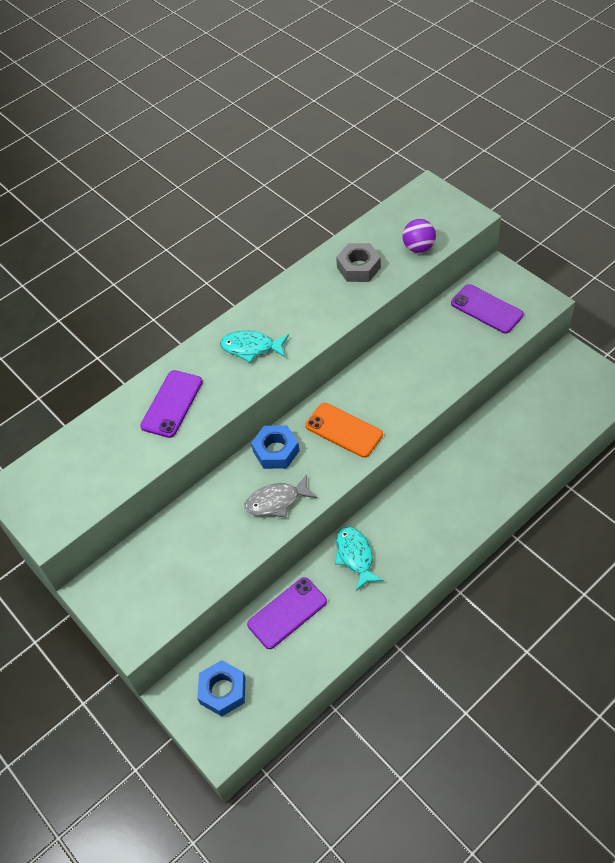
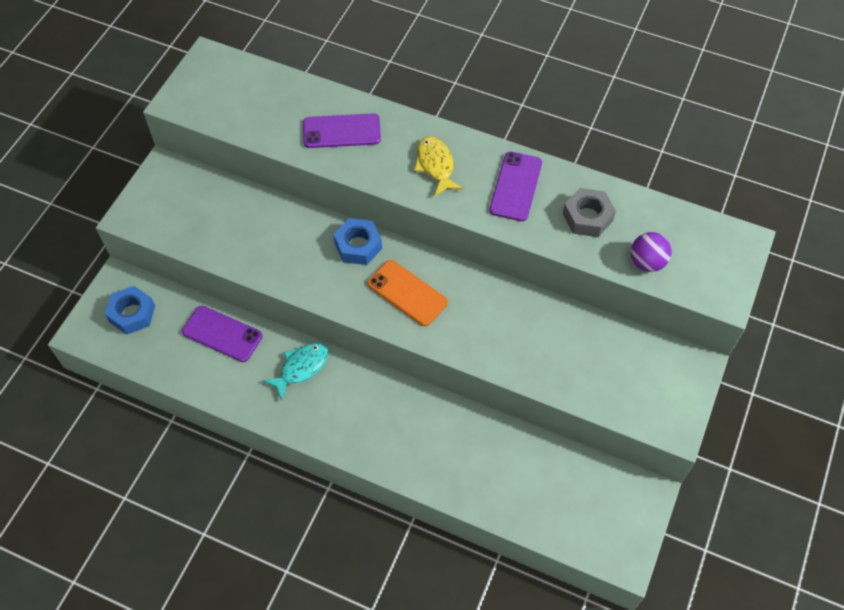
camera: 60 degrees right, 5 degrees up
turquoise fish [220,330,289,363] -> yellow fish [414,136,463,197]
grey fish [245,474,317,517] -> none
orange phone [305,403,383,458] -> orange phone turned 60 degrees counterclockwise [367,260,448,326]
purple phone [451,284,524,334] -> purple phone moved to [489,152,542,221]

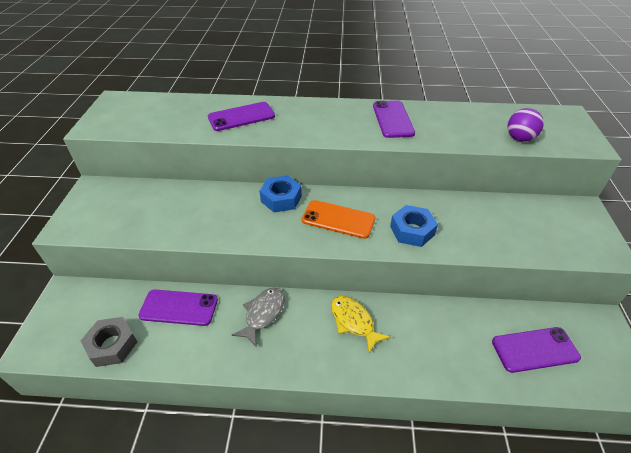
camera: 20 degrees left, 15 degrees down
blue nut [105,286,155,335] -> blue nut moved to [390,205,438,247]
turquoise fish [262,343,329,400] -> grey fish [231,288,285,348]
yellow fish [414,136,463,197] -> yellow fish moved to [331,296,391,354]
grey nut [563,188,616,237] -> grey nut moved to [81,317,137,367]
none -> purple phone [492,327,581,373]

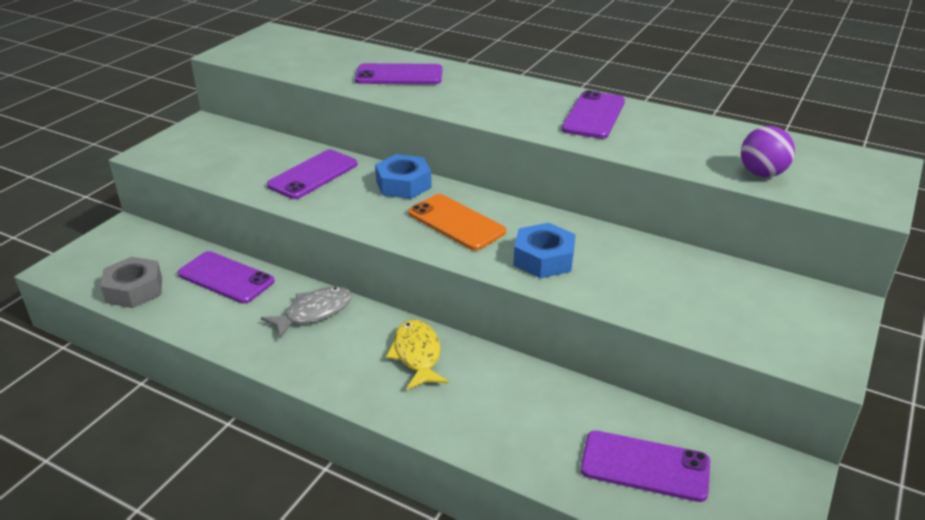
camera: 25 degrees right, 10 degrees down
none -> purple phone [267,150,358,199]

